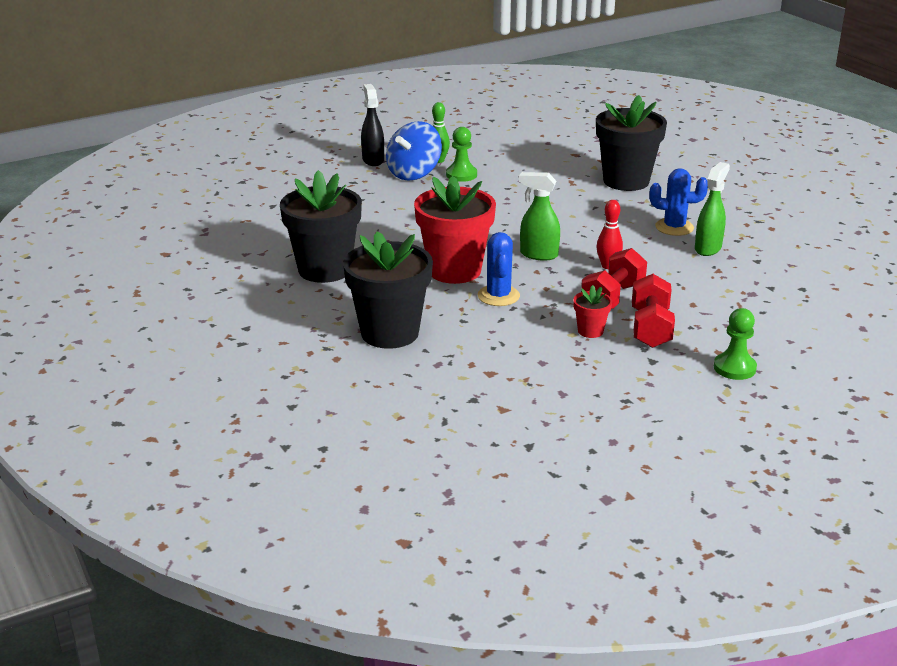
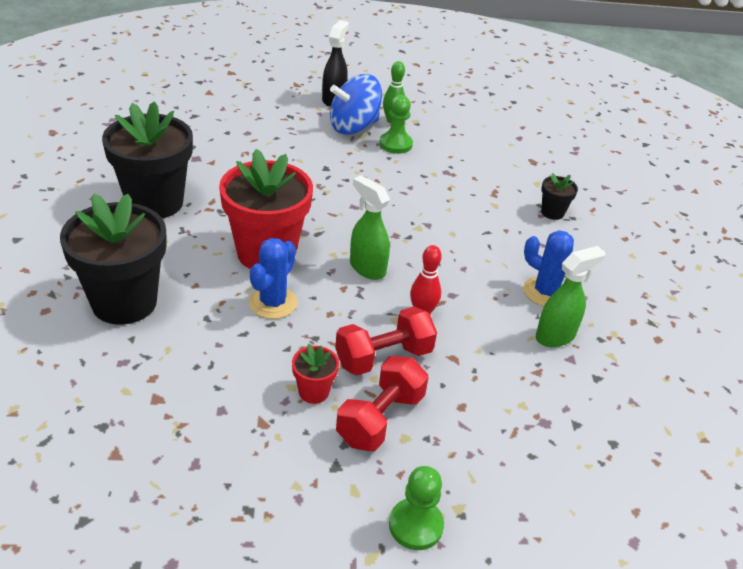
camera: 25 degrees right, 10 degrees up
black flower pot [596,95,667,191] -> black flower pot [541,173,578,220], size x0.44

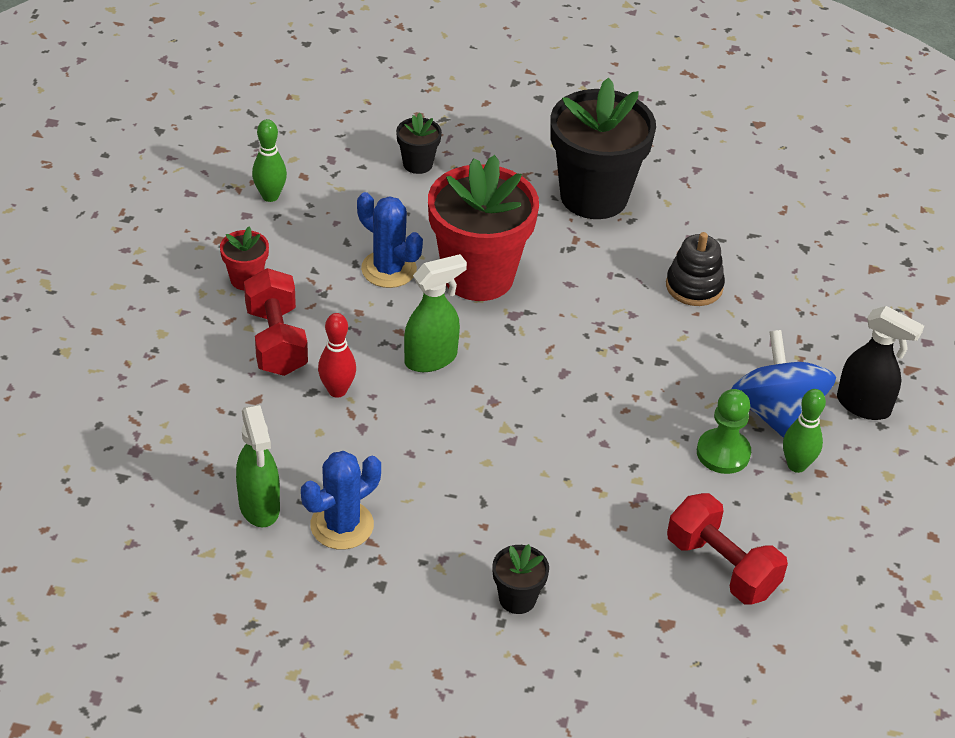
camera: 105 degrees right, 5 degrees up
black flower pot [60,193,166,325] -> black flower pot [396,113,442,174], size x0.44
red dumbbell [336,356,429,451] -> red dumbbell moved to [667,493,788,605]
green pawn [389,466,444,550] -> none
none -> green bowling pin [252,119,287,202]
none -> black stacking toy [666,232,725,306]

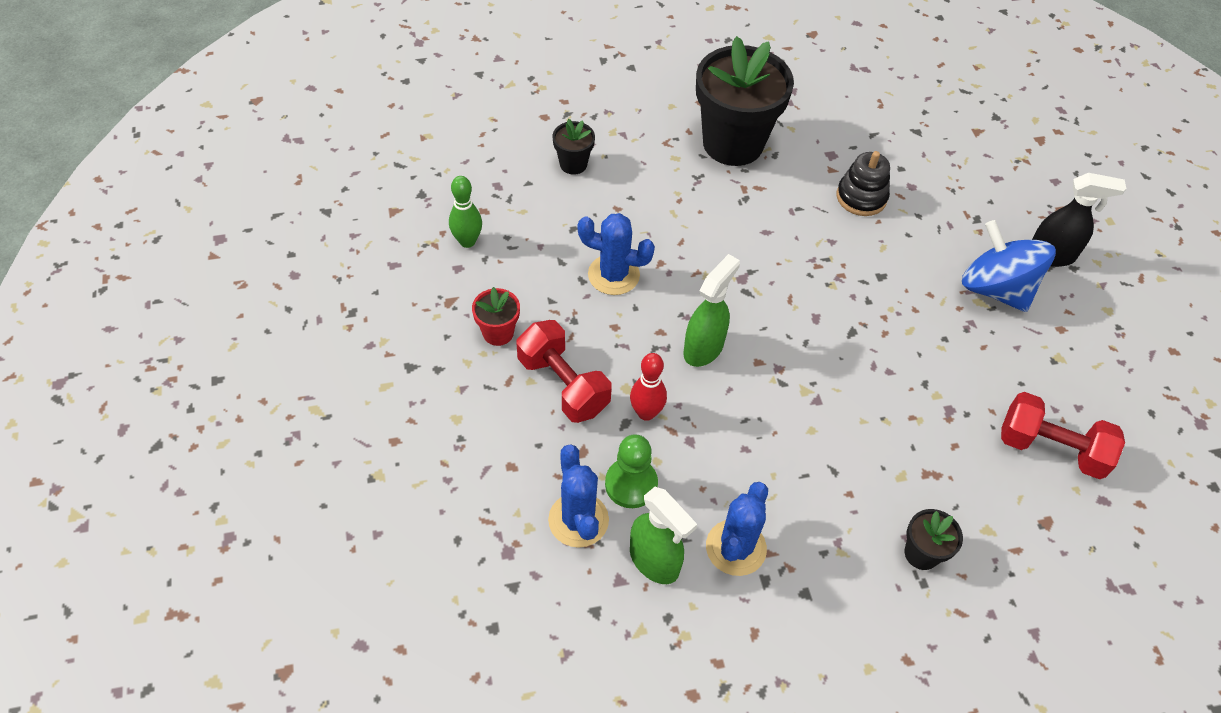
camera: 25 degrees left, 10 degrees up
red flower pot [428,155,539,301] -> none
green pawn [697,389,751,474] -> green pawn moved to [605,434,658,508]
green bowling pin [783,389,826,473] -> none
none -> blue cactus [548,444,609,548]

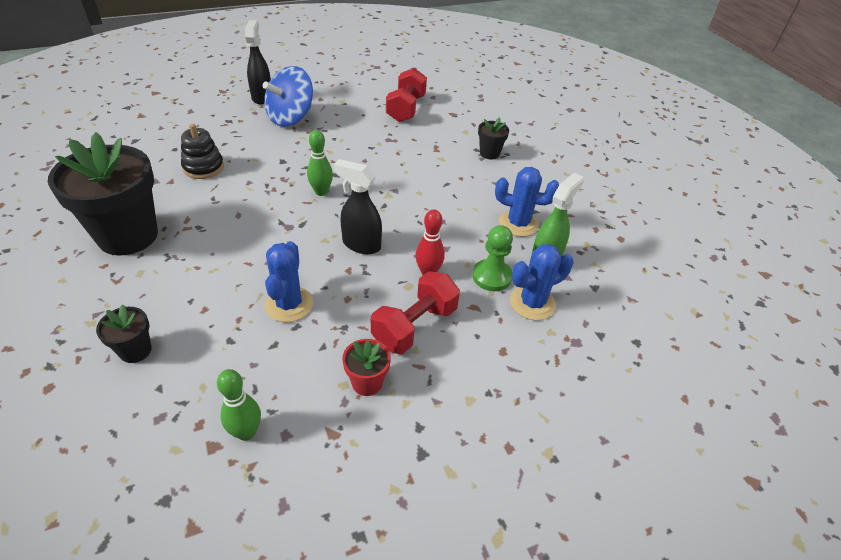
camera: 100 degrees left, 10 degrees down
green spray bottle [684,254,740,367] -> black spray bottle [333,159,382,254]
none -> green bowling pin [307,130,333,196]

